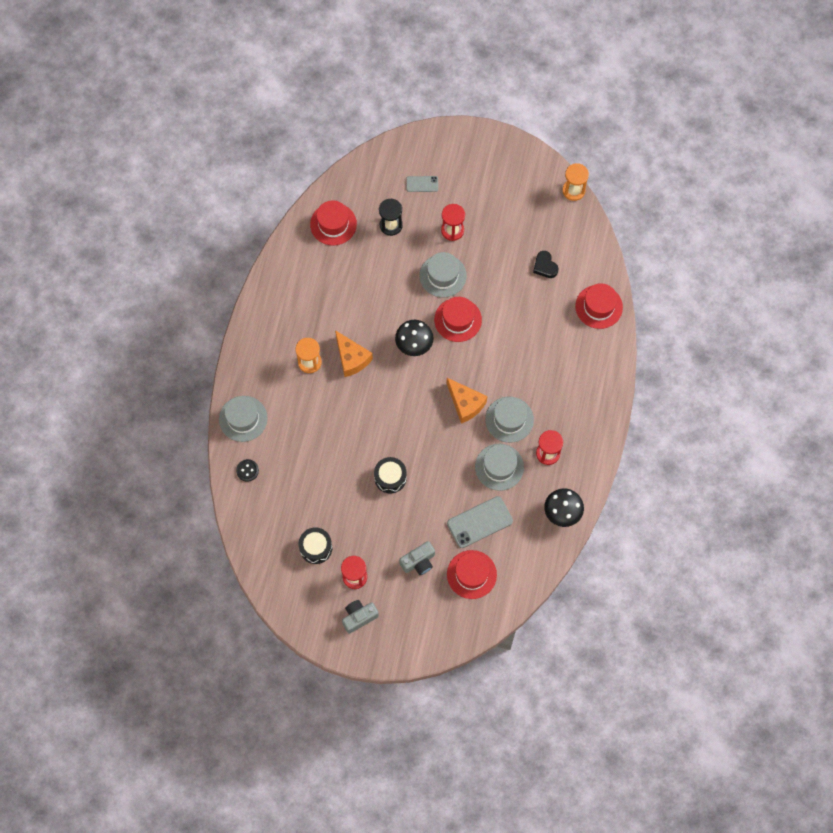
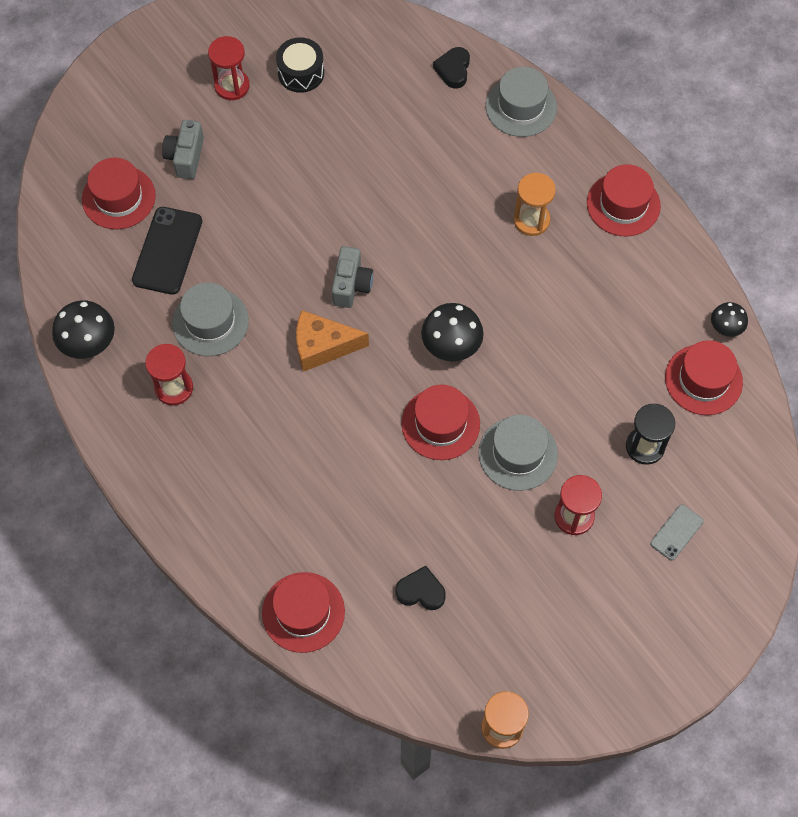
camera: 130 degrees right, 5 degrees down
black button [236,459,259,482] -> black heart [433,47,470,89]
orange cheese [335,330,373,377] -> none
grey camera [342,600,379,634] -> grey camera moved to [331,246,373,308]
black drum [374,457,407,494] -> none
grey phone [447,496,513,548] -> black phone [132,207,202,295]
grey hat [485,397,534,443] -> none
none -> red hat [587,164,661,236]
none -> black mushroom [711,302,748,337]

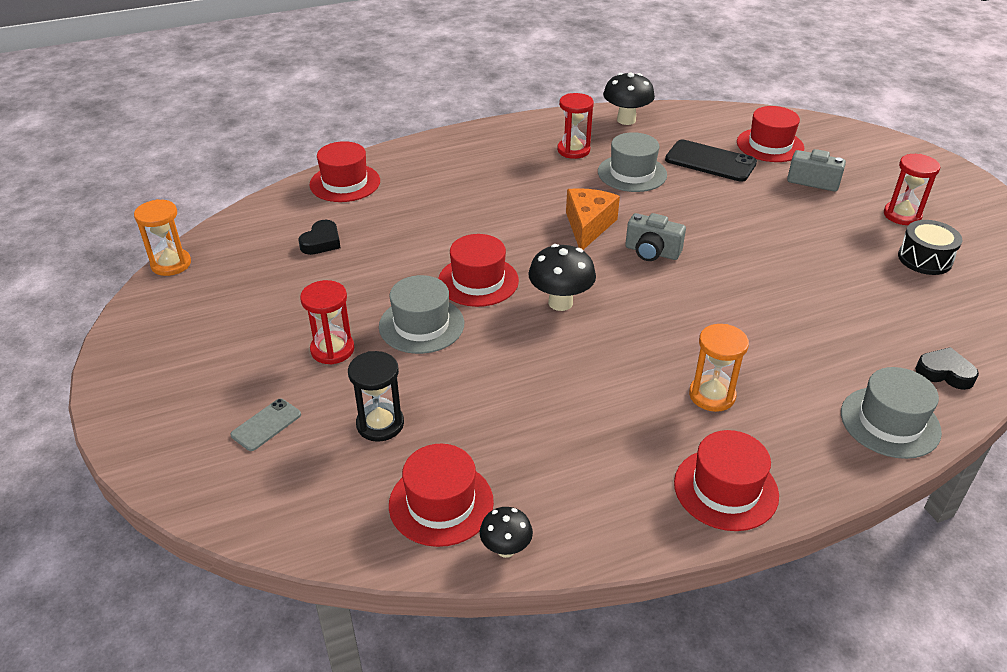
camera: 105 degrees right, 25 degrees down
grey phone [650,504,704,560] -> grey phone turned 75 degrees clockwise [230,399,301,451]

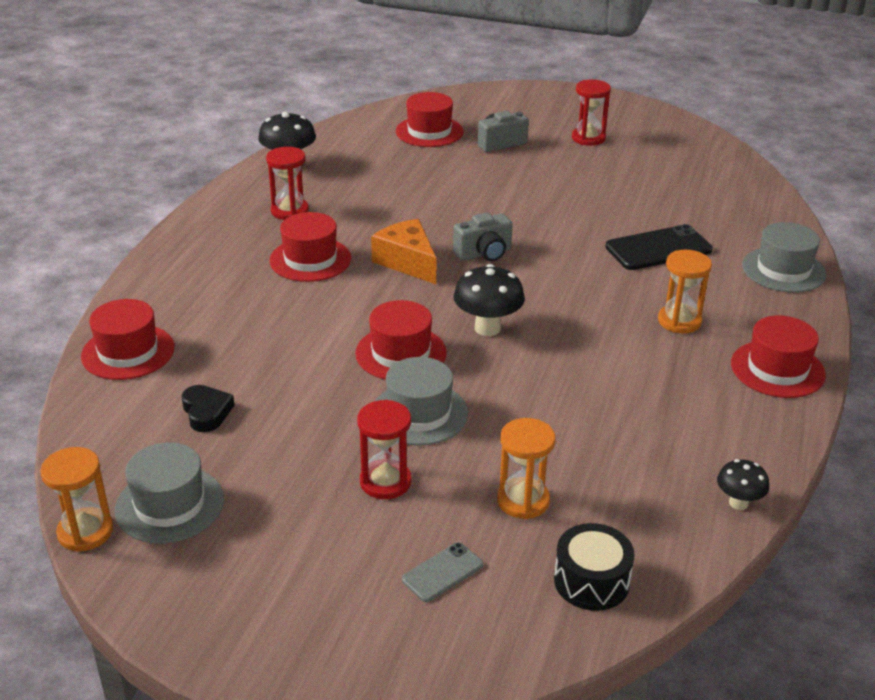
camera: 50 degrees left, 5 degrees down
grey phone [230,399,301,451] -> grey phone turned 60 degrees clockwise [402,542,483,602]
black hourglass [348,351,404,442] -> orange hourglass [497,418,556,519]
red hat [389,444,494,547] -> red hat moved to [270,212,351,282]
grey hat [598,132,667,192] -> grey hat moved to [115,442,224,543]
black phone [665,140,757,182] -> black phone moved to [605,224,713,270]
black drum [898,220,962,275] -> black drum moved to [554,523,635,611]
black heart [915,347,979,390] -> none

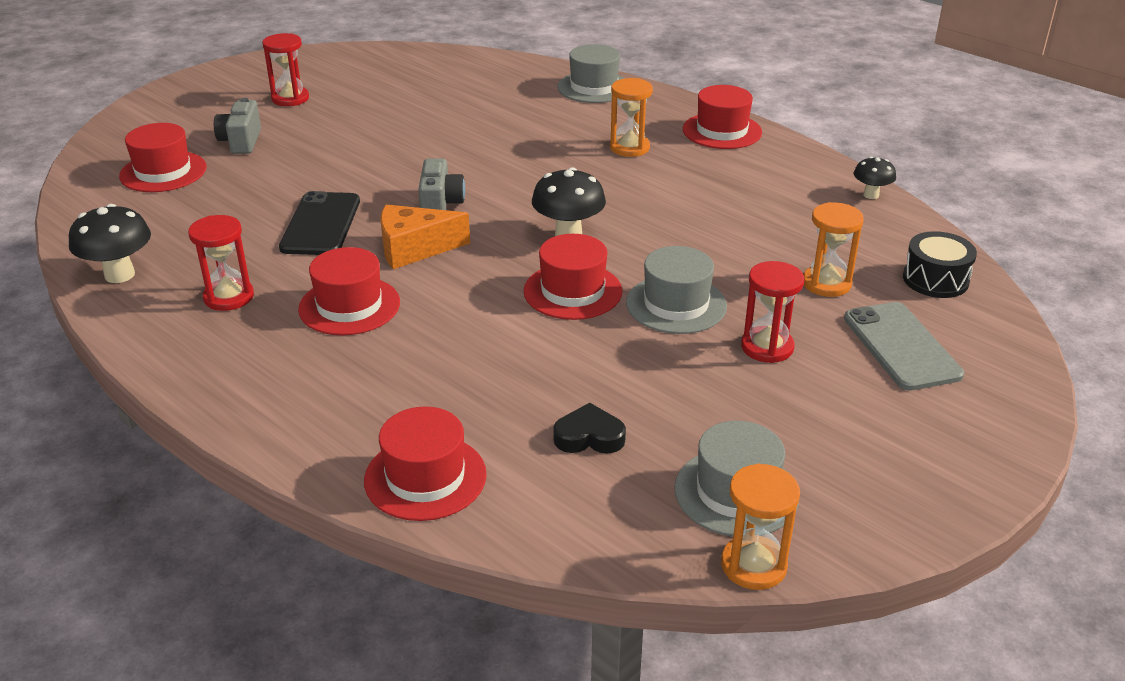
camera: 65 degrees left, 0 degrees up
grey phone [402,542,483,602] -> grey phone [844,302,964,391], size x1.80
black phone [605,224,713,270] -> black phone moved to [279,191,360,255]

